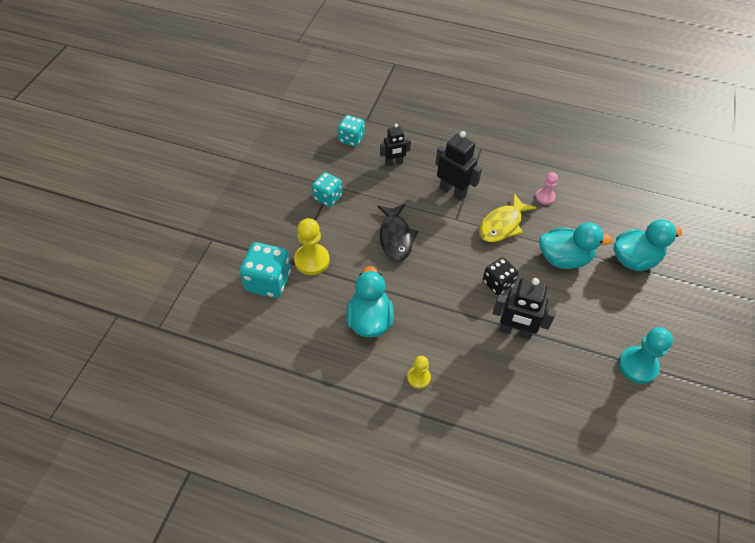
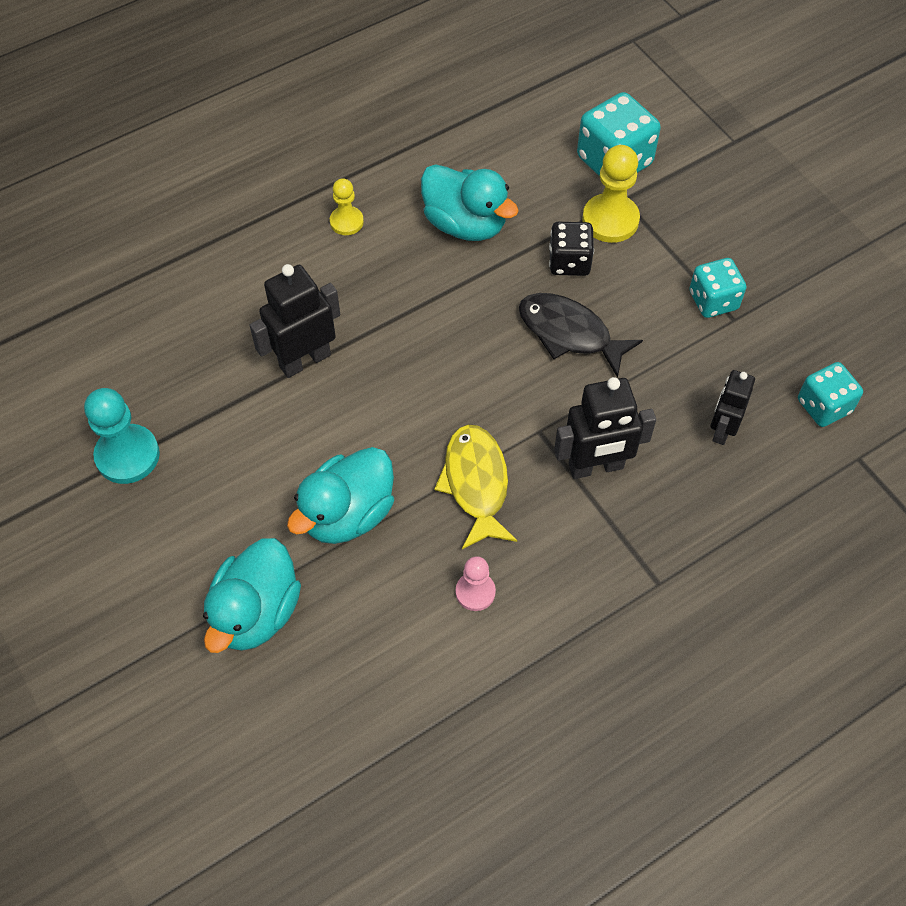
camera: 130 degrees right, 5 degrees up
black dice [483,257,518,295] -> black dice moved to [549,222,594,276]

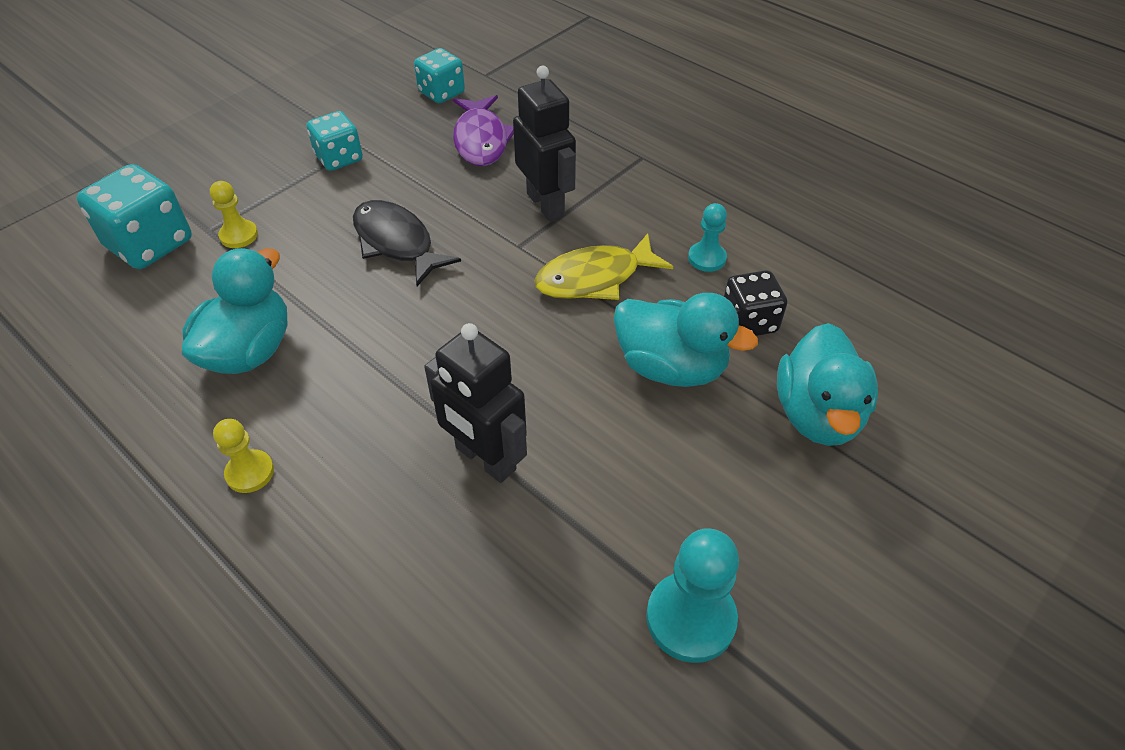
camera: 105 degrees left, 10 degrees down
turquoise duck [203,538,301,653] -> turquoise duck turned 90 degrees clockwise [777,323,878,446]
pink pawn [456,556,496,611] -> turquoise pawn [688,203,727,272]
black fish [519,293,643,378] -> black fish turned 120 degrees clockwise [353,200,461,286]
black dice [549,222,594,276] -> black dice moved to [724,270,787,336]
yellow pawn [582,145,640,243] -> yellow pawn [210,181,258,248], size x0.59
black robot [710,370,755,445] -> purple fish [453,95,514,166]

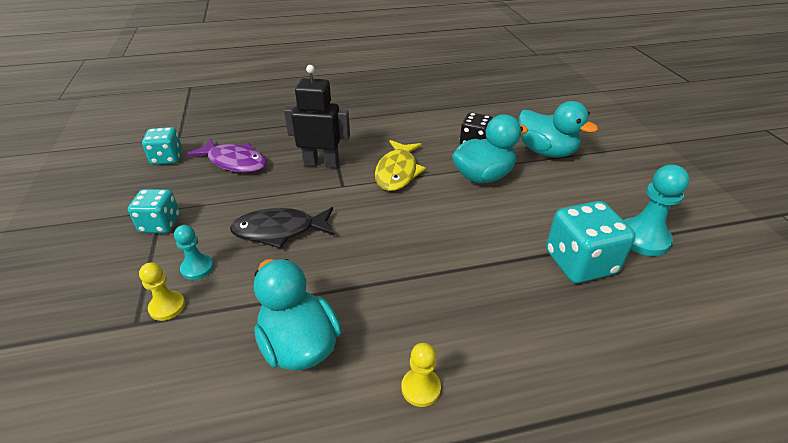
camera: 55 degrees left, 10 degrees down
turquoise dice [76,164,192,269] -> turquoise dice moved to [546,201,635,283]
black robot [424,323,527,483] -> none
turquoise pawn [688,203,727,272] -> turquoise pawn moved to [174,225,214,280]

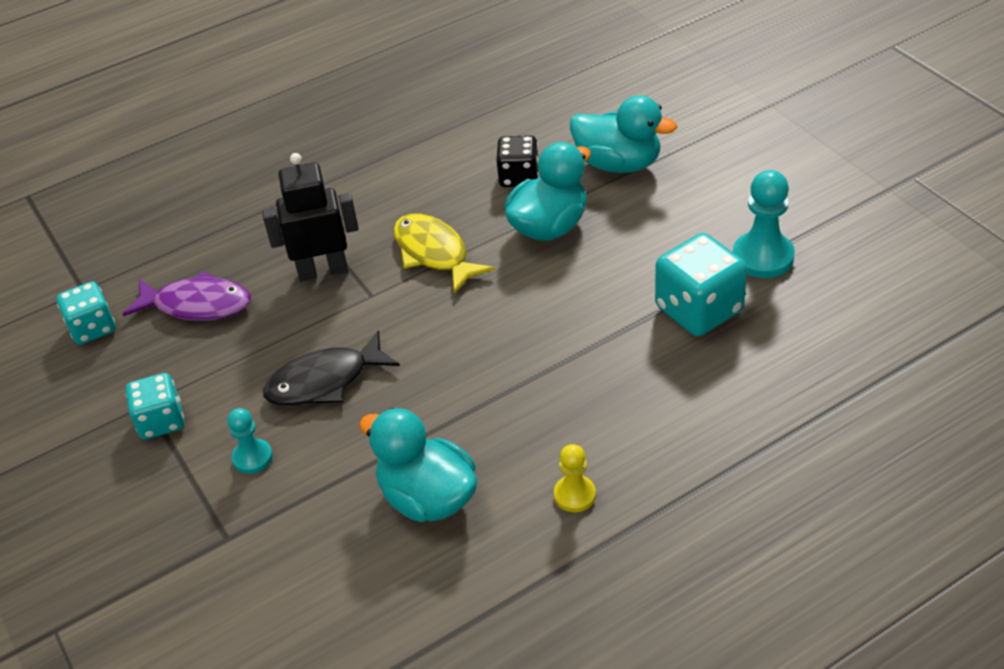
camera: 15 degrees left, 5 degrees up
yellow pawn [139,262,185,321] -> none
yellow fish [375,140,426,191] -> yellow fish turned 150 degrees clockwise [394,213,495,294]

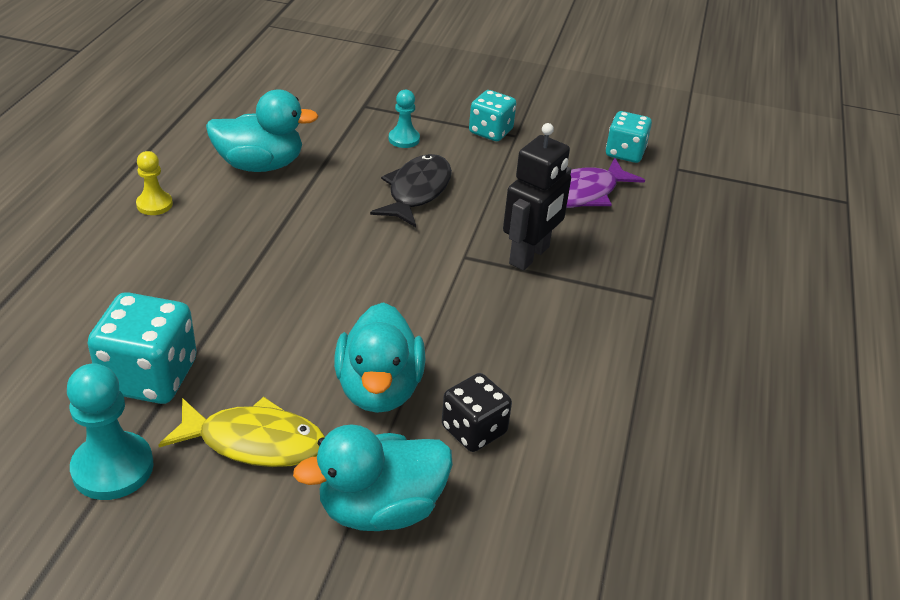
camera: 130 degrees right, 5 degrees down
yellow fish [394,213,495,294] -> yellow fish moved to [158,397,325,467]

